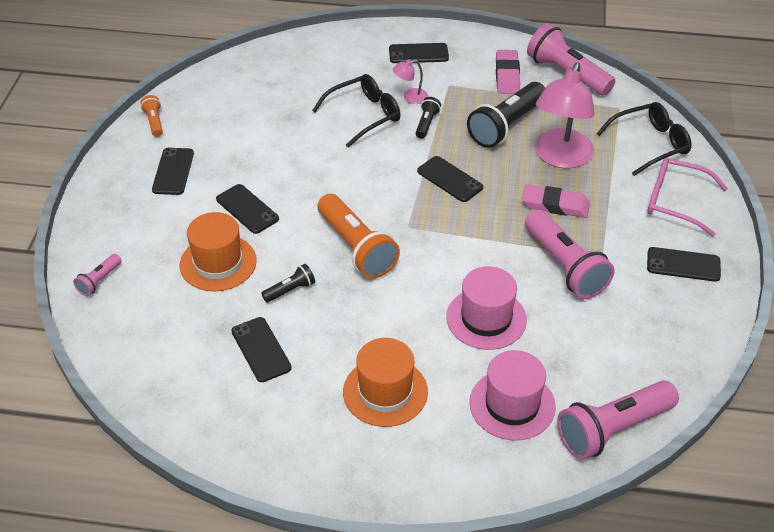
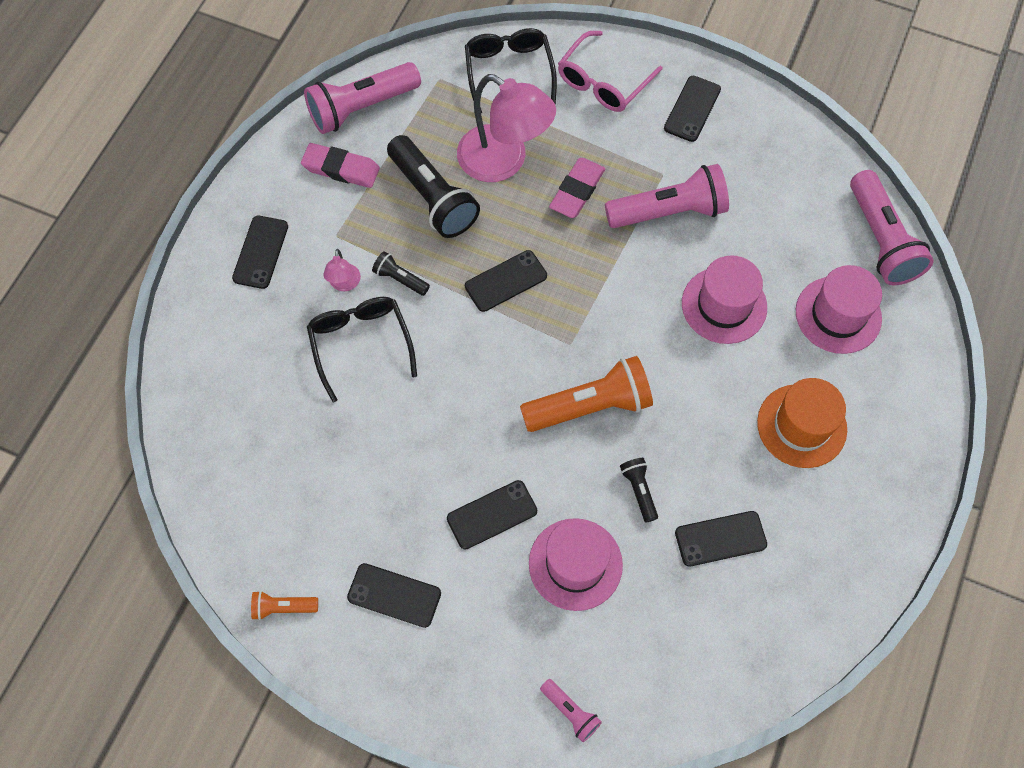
camera: 75 degrees left, 20 degrees up
orange hat [180,212,257,291] -> pink hat [529,518,623,611]

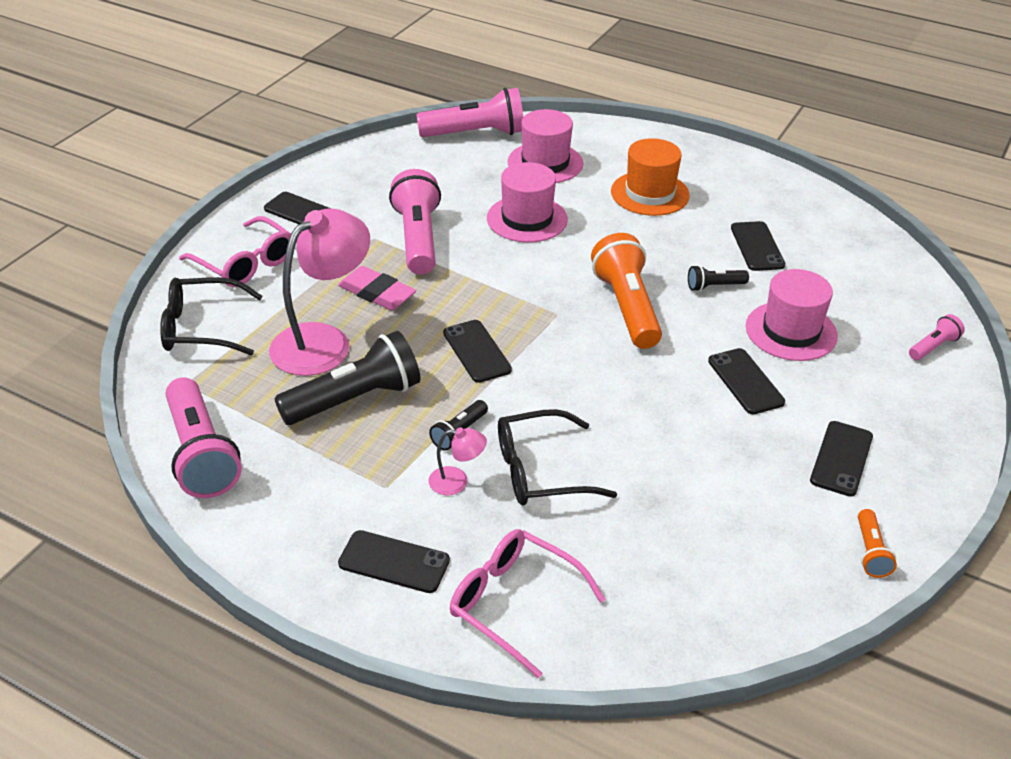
camera: 85 degrees left, 25 degrees down
pink eraser [301,143,380,188] -> none
none -> pink glasses [450,529,606,678]

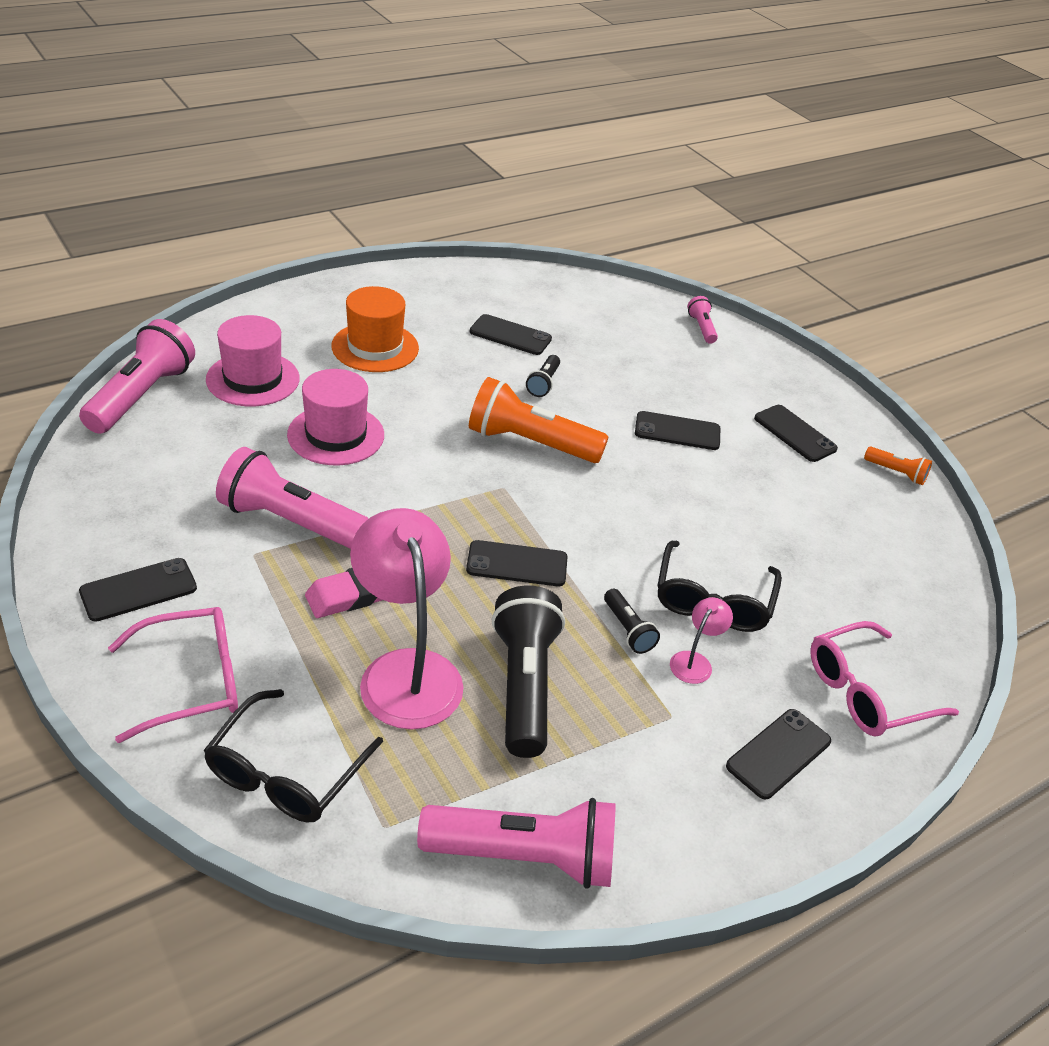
camera: 65 degrees left, 0 degrees up
pink hat [746,269,838,361] -> none

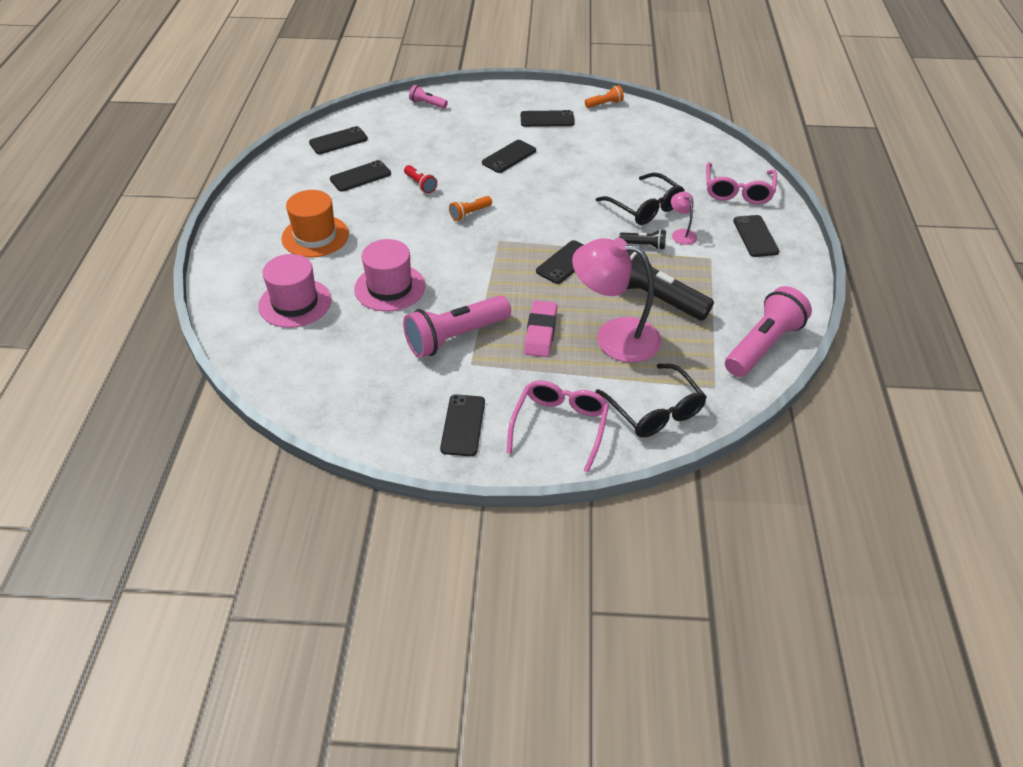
camera: 50 degrees left, 5 degrees up
pink flashlight [79,319,195,434] -> none
orange flashlight [469,377,608,463] -> orange flashlight [449,196,492,221], size x0.48
black flashlight [526,355,560,397] -> red flashlight [404,165,437,193]
none -> black phone [309,126,368,154]

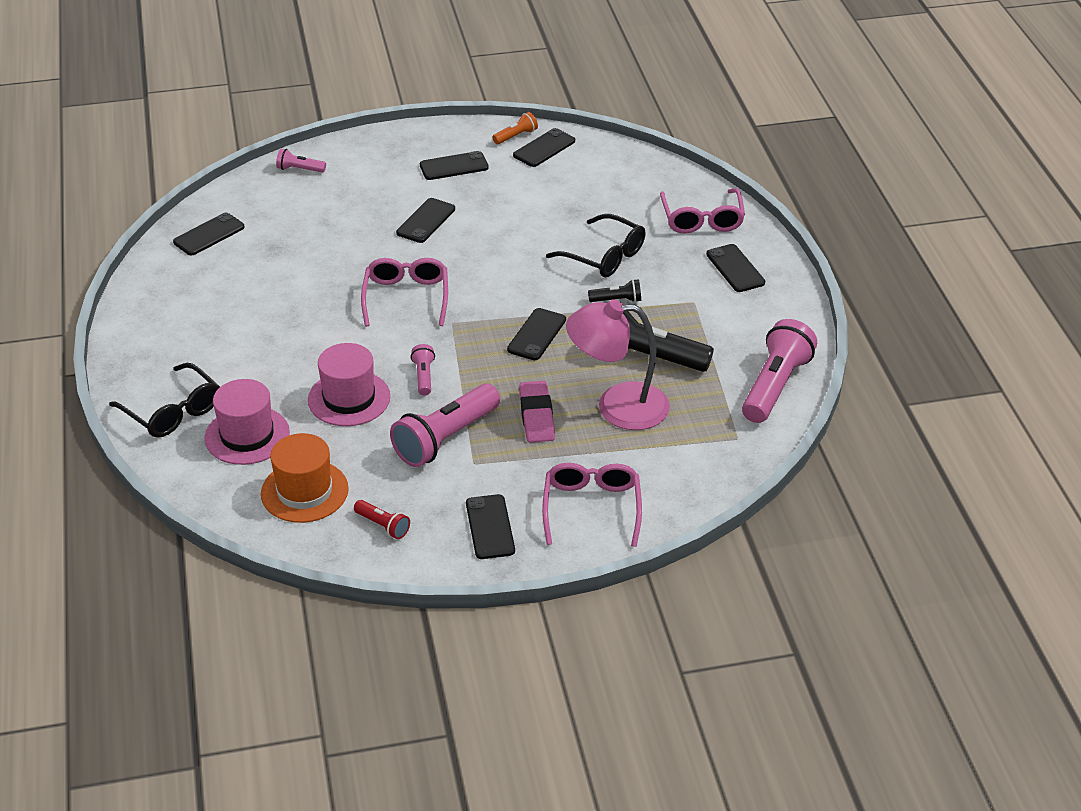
camera: 15 degrees left, 5 degrees down
orange hat [281,190,349,258] -> orange hat moved to [261,433,349,523]
black phone [330,160,391,192] -> black phone moved to [513,128,575,167]
red flashlight [404,165,437,193] -> red flashlight moved to [354,500,410,539]
orange flashlight [449,196,492,221] -> pink glasses [361,258,448,327]
black glasses [595,364,707,438] -> black glasses moved to [109,363,220,438]
pink lamp [671,192,697,245] -> none
none -> pink flashlight [411,344,435,396]

